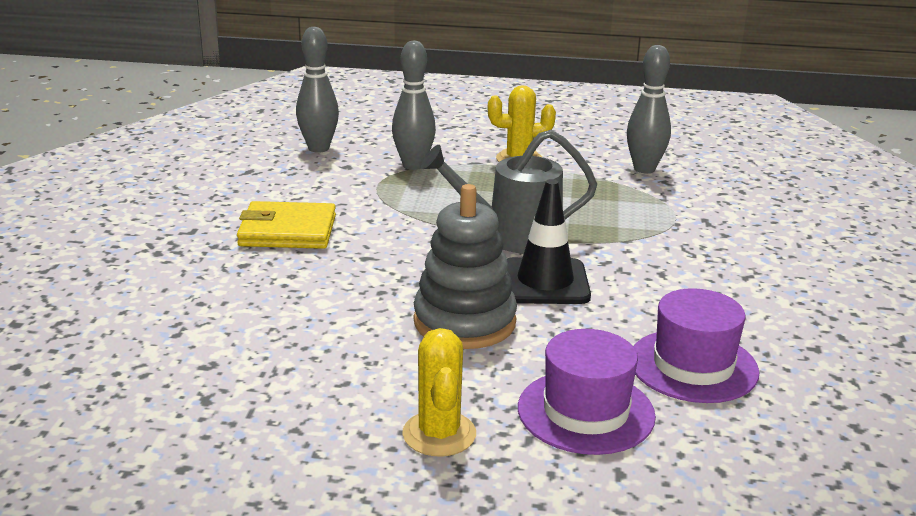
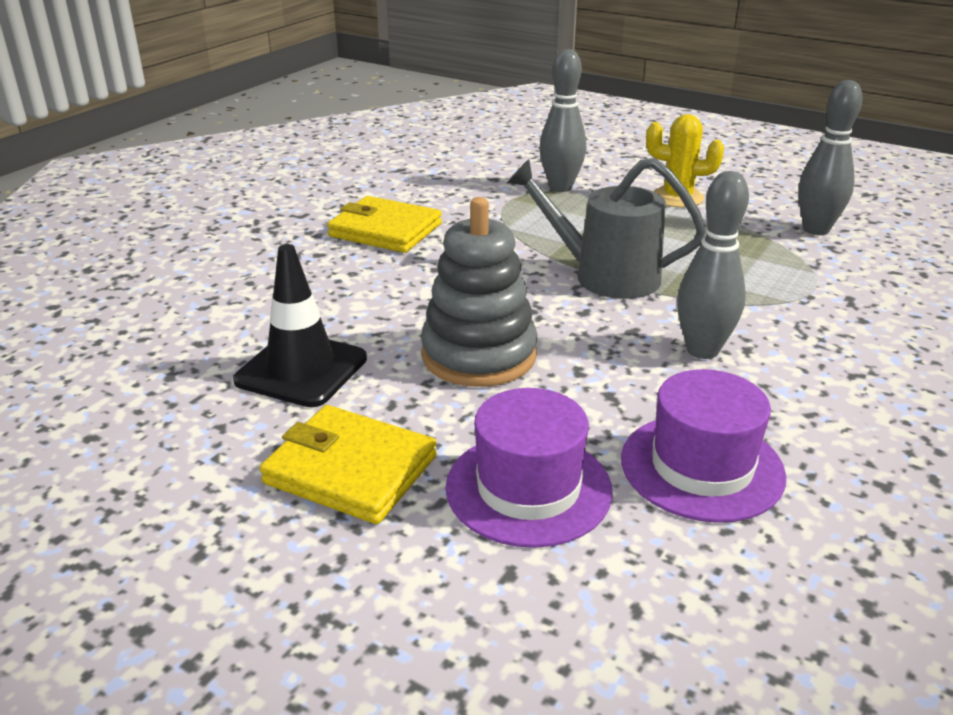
camera: 25 degrees right, 5 degrees up
grey bowling pin [296,27,339,153] -> grey bowling pin moved to [677,171,749,359]
yellow cactus [402,328,476,457] -> yellow wallet [260,405,437,524]
black traffic cone [507,179,591,304] -> black traffic cone moved to [233,244,367,407]

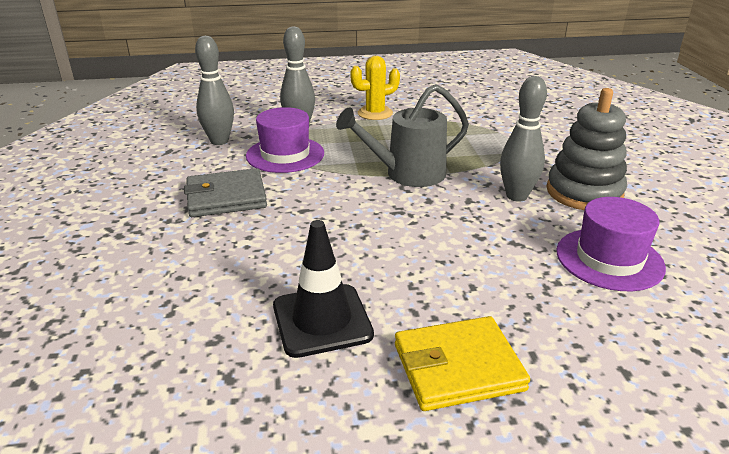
camera: 40 degrees left, 0 degrees up
yellow wallet [327,196,442,253] -> grey wallet [184,168,267,217]
grey stacking toy [421,197,537,387] -> grey stacking toy moved to [546,88,627,210]
purple hat [445,388,613,548] -> purple hat moved to [246,107,324,173]
grey bowling pin [798,80,863,235] -> grey bowling pin moved to [195,36,234,145]

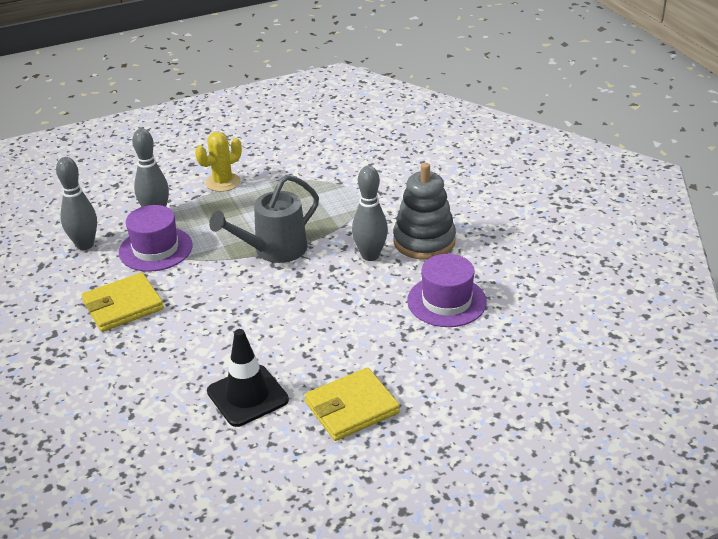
camera: 15 degrees left, 5 degrees up
grey wallet [184,168,267,217] -> yellow wallet [81,272,164,332]

